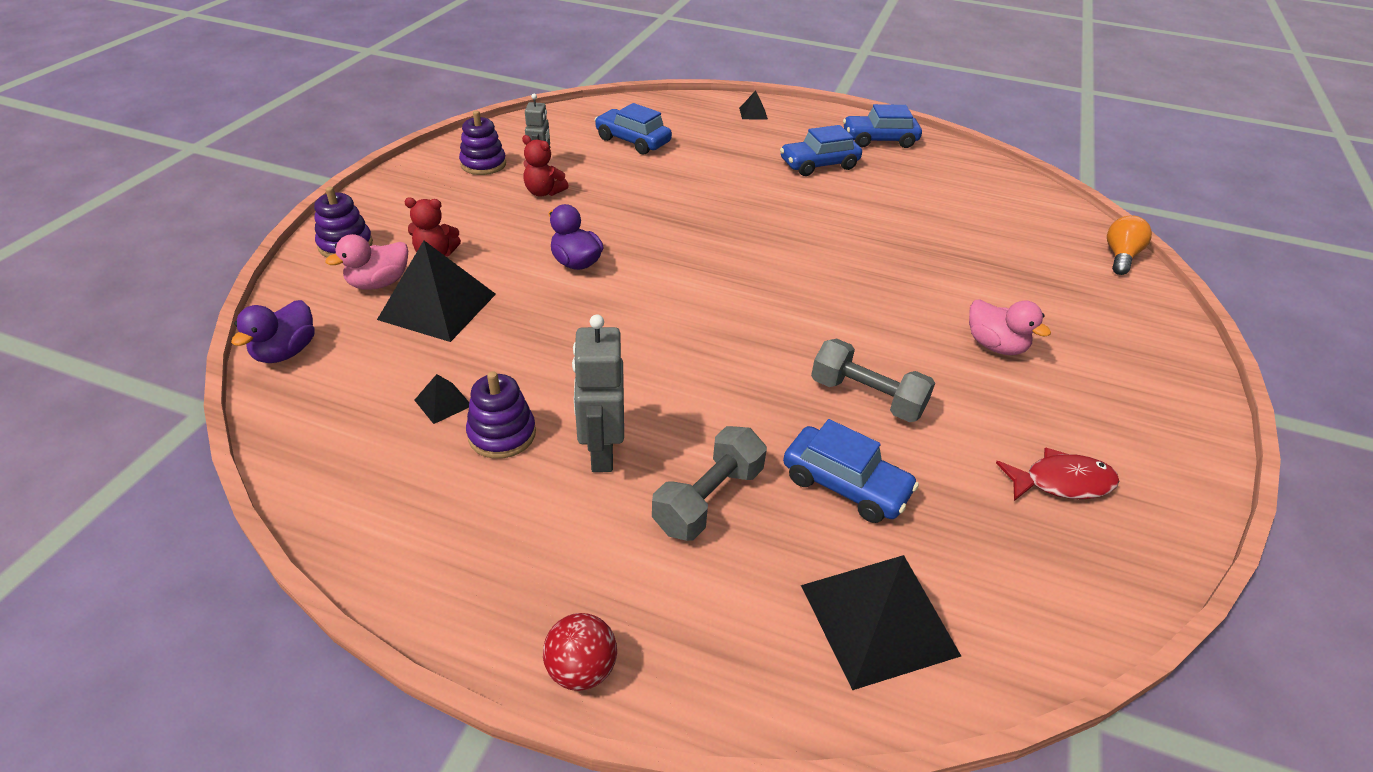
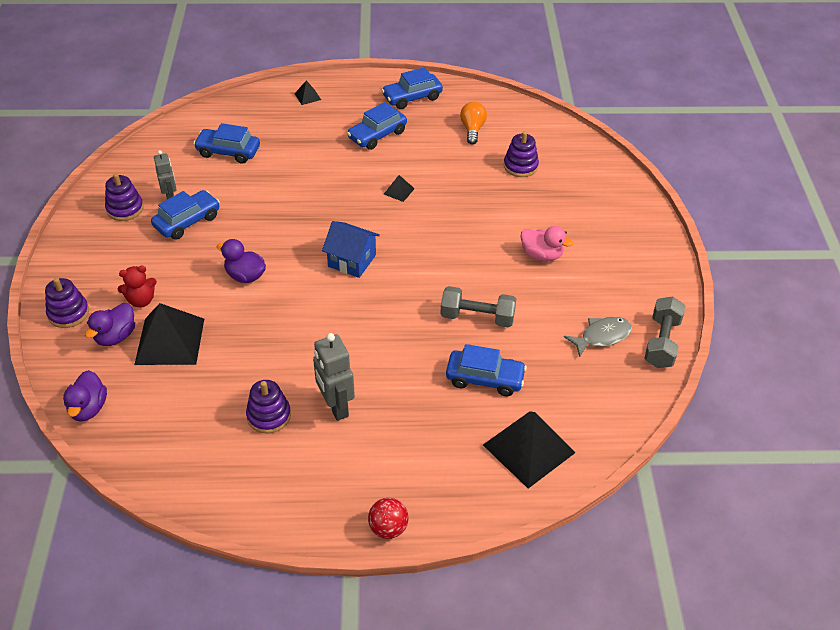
camera: 20 degrees left, 5 degrees up
pink duck [325,234,408,290] -> purple duck [85,303,135,346]
black pyramid [414,374,469,424] -> black pyramid moved to [384,175,415,202]
red teddy bear [522,135,568,197] -> blue car [151,190,220,239]
grey dumbbell [652,426,767,541] -> grey dumbbell moved to [644,296,685,368]
red fish [996,447,1119,501] -> grey fish [564,317,632,357]
orange light bulb [1107,215,1152,275] -> orange light bulb moved to [460,102,487,145]
none -> blue house [322,221,380,278]
none -> purple stacking toy [504,131,539,177]

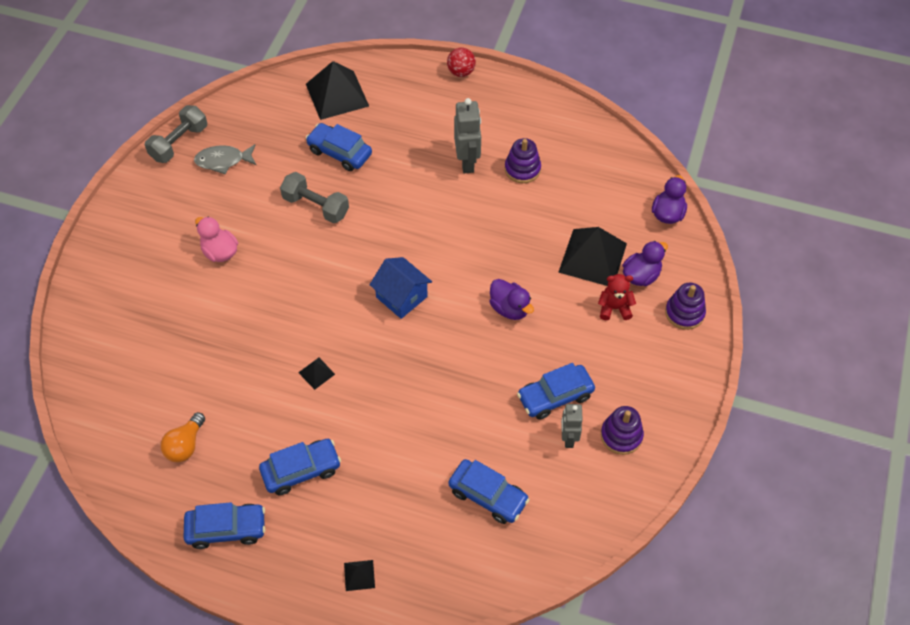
camera: 160 degrees left, 10 degrees up
purple stacking toy [504,131,539,177] -> none

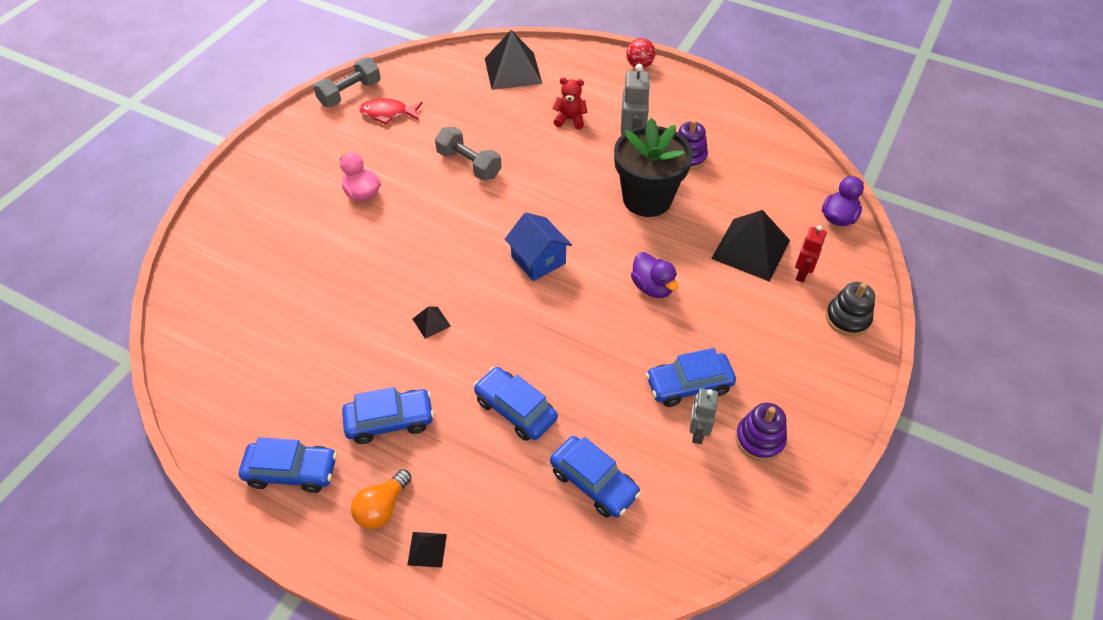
camera: 10 degrees right, 5 degrees down
orange light bulb [161,412,205,462] -> orange light bulb moved to [351,469,412,529]
grey fish [194,144,256,175] -> red fish [359,98,422,125]
blue car [306,123,372,171] -> blue car moved to [473,367,558,441]
red teddy bear [598,274,636,320] -> red teddy bear moved to [552,78,588,129]
purple duck [623,241,668,286] -> red robot [795,225,827,283]
purple stacking toy [665,283,706,330] -> black stacking toy [826,282,875,336]
none -> black flower pot [614,118,693,217]

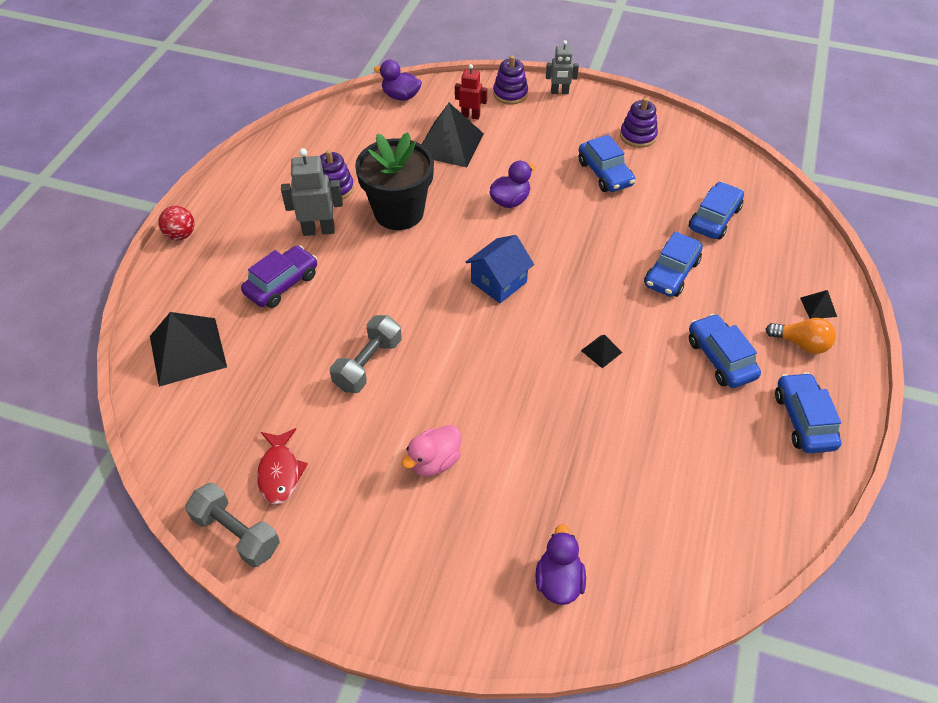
camera: 100 degrees left, 0 degrees up
red teddy bear [552,78,588,129] -> purple car [241,246,317,308]
grey robot [690,388,718,444] -> grey robot moved to [546,40,579,94]
black stacking toy [826,282,875,336] -> purple stacking toy [493,55,528,105]
none -> purple duck [535,524,586,605]

